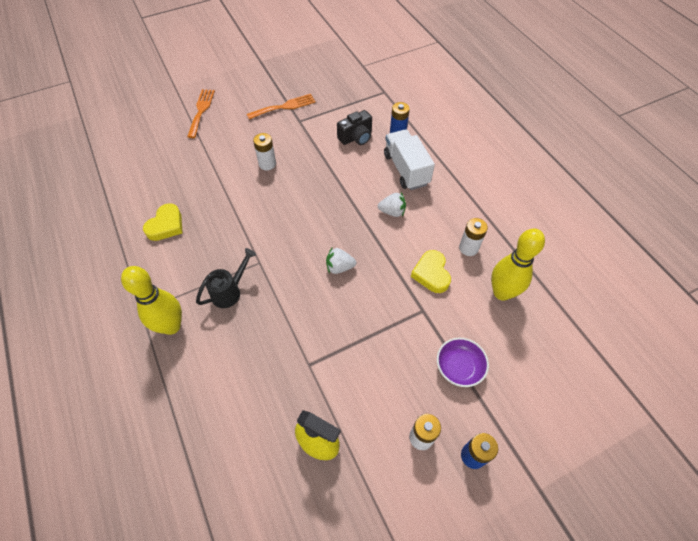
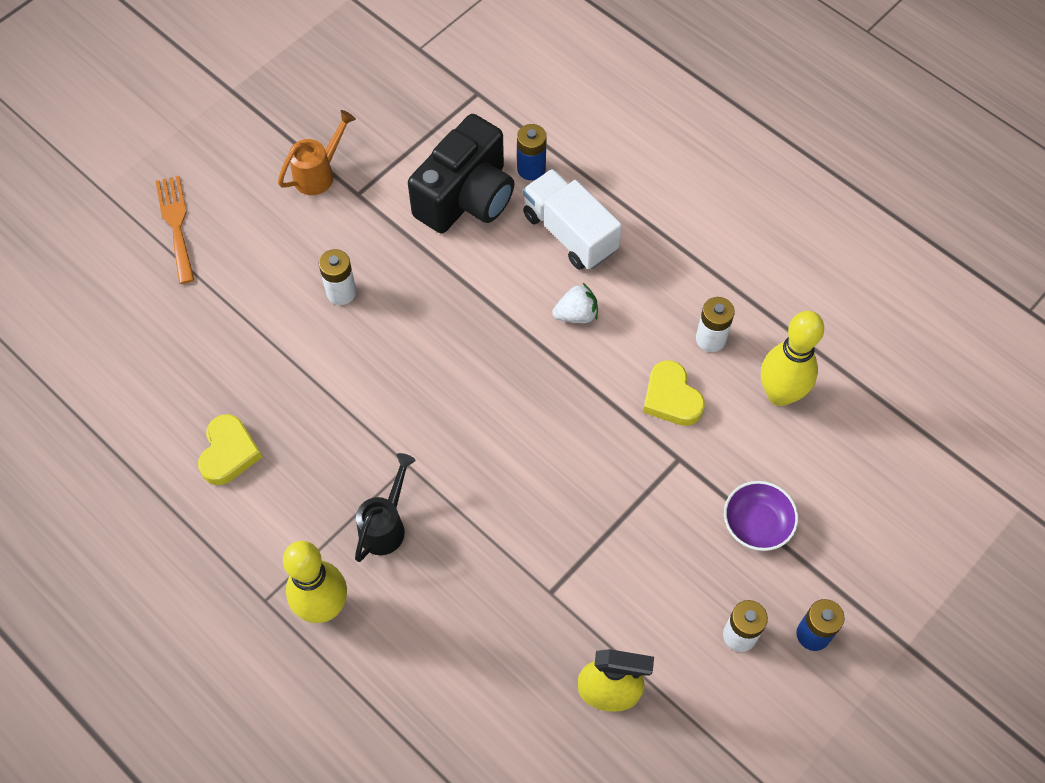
camera: 20 degrees left, 5 degrees up
orange fork [247,94,316,120] -> orange watering can [278,110,356,195]
white strawberry [326,248,356,274] -> none
black camera [337,110,372,145] -> black camera [408,114,514,233], size x1.75

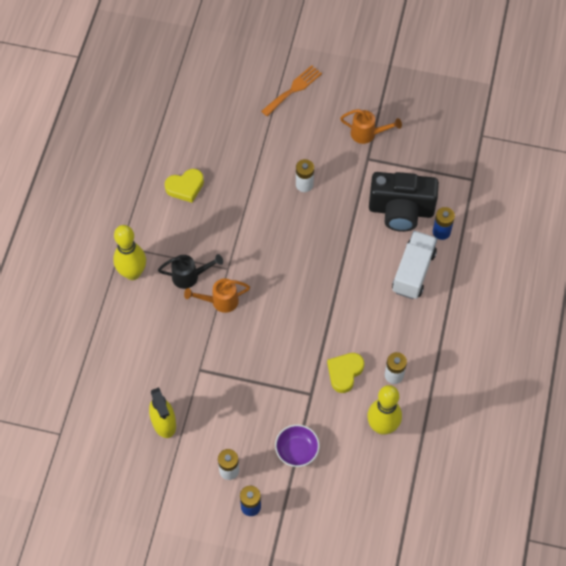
camera: 60 degrees right, 0 degrees up
white strawberry [552,283,598,323] -> none
none -> orange watering can [184,278,250,313]

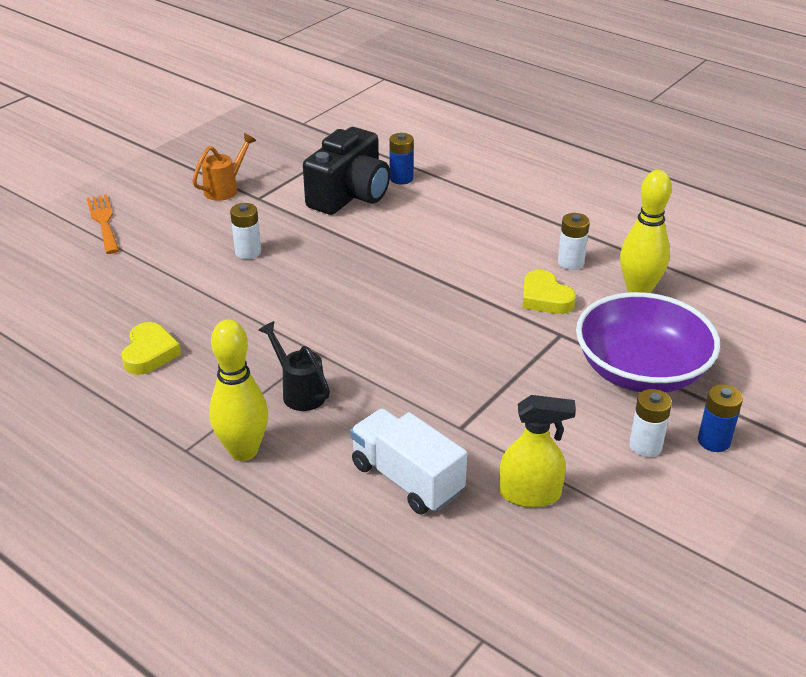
camera: 65 degrees left, 25 degrees down
black watering can [158,254,223,289] -> black watering can turned 60 degrees counterclockwise [258,321,330,411]
orange watering can [184,278,250,313] -> none
purple bowl [275,424,320,467] -> purple bowl [576,292,720,393], size x2.06
white truck [392,231,437,299] -> white truck moved to [350,408,467,514]

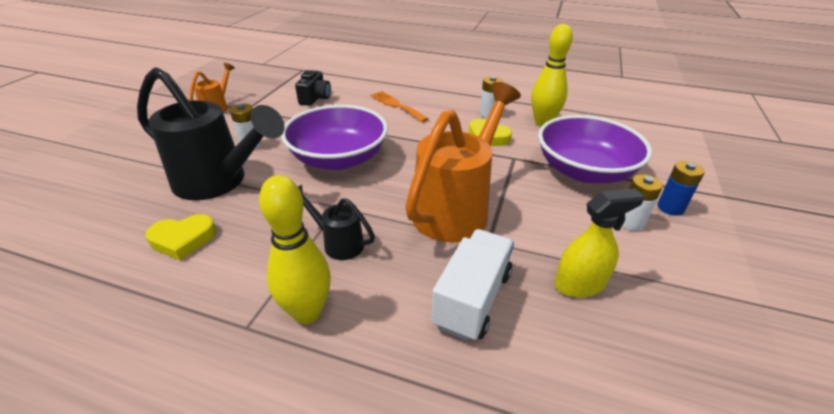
camera: 20 degrees left, 0 degrees up
orange fork [87,194,119,254] -> orange fork moved to [370,91,428,122]
yellow heart [122,322,181,375] -> yellow heart turned 90 degrees clockwise [145,214,217,260]
black camera [303,127,390,215] -> black camera [295,70,331,106], size x0.57
white truck [350,408,467,514] -> white truck turned 90 degrees clockwise [431,229,514,342]
blue battery [389,133,414,185] -> none
none -> black watering can [137,67,285,200]
none -> purple bowl [281,105,388,170]
none -> orange watering can [405,82,521,242]

